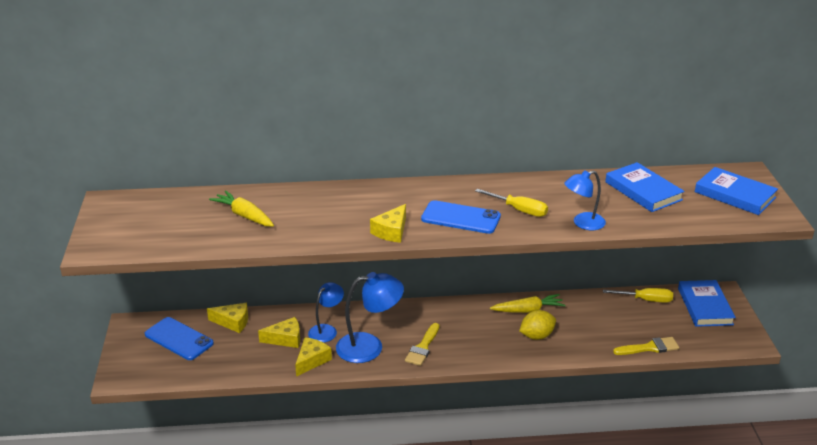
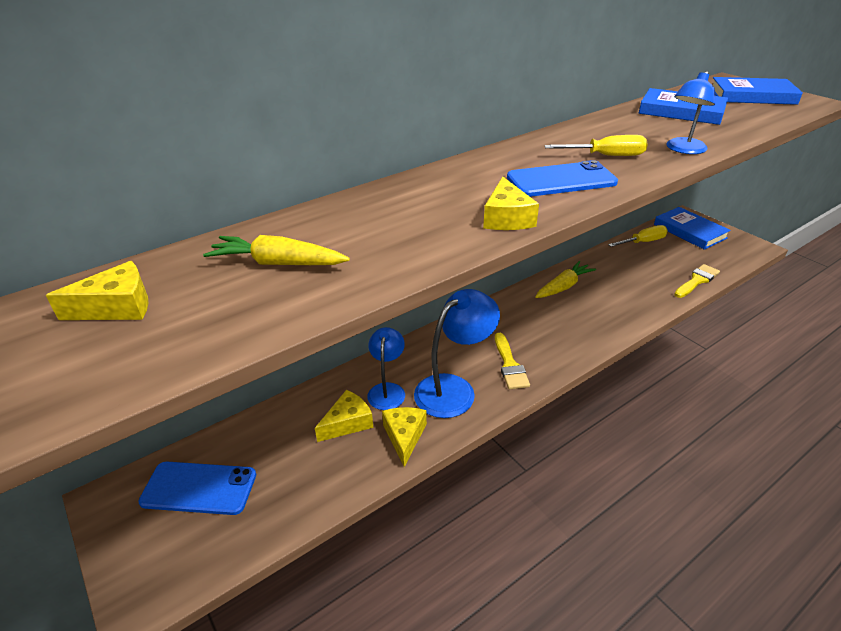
camera: 30 degrees left, 5 degrees up
yellow cheese [207,303,248,333] -> yellow cheese moved to [46,261,148,320]
yellow lemon [519,310,556,340] -> none

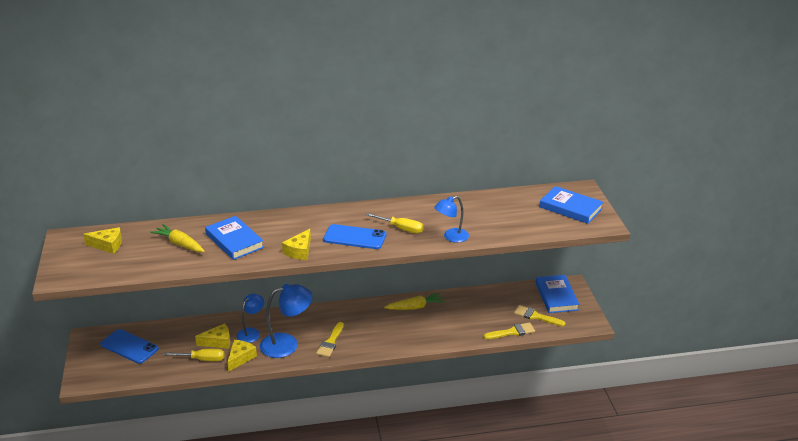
camera: 25 degrees right, 5 degrees down
yellow screwdriver [608,225,668,247] -> yellow screwdriver moved to [163,349,225,361]
blue book [639,88,728,125] -> blue book moved to [205,216,264,260]
none -> yellow brush [514,305,566,326]

